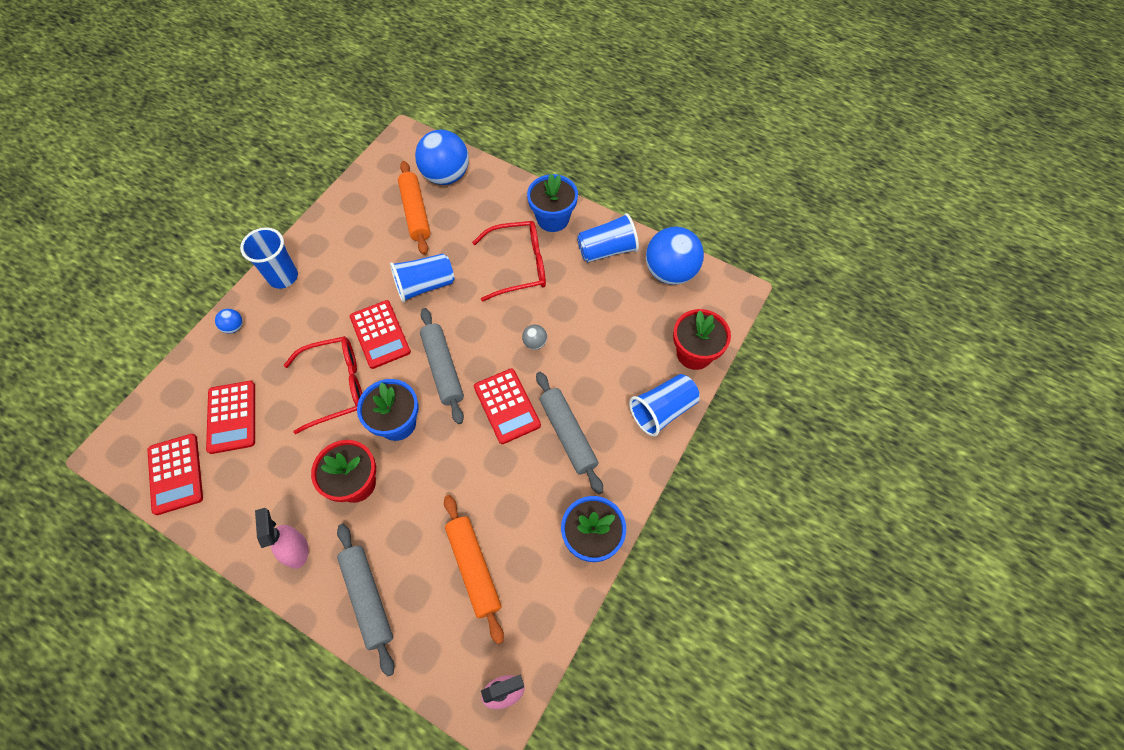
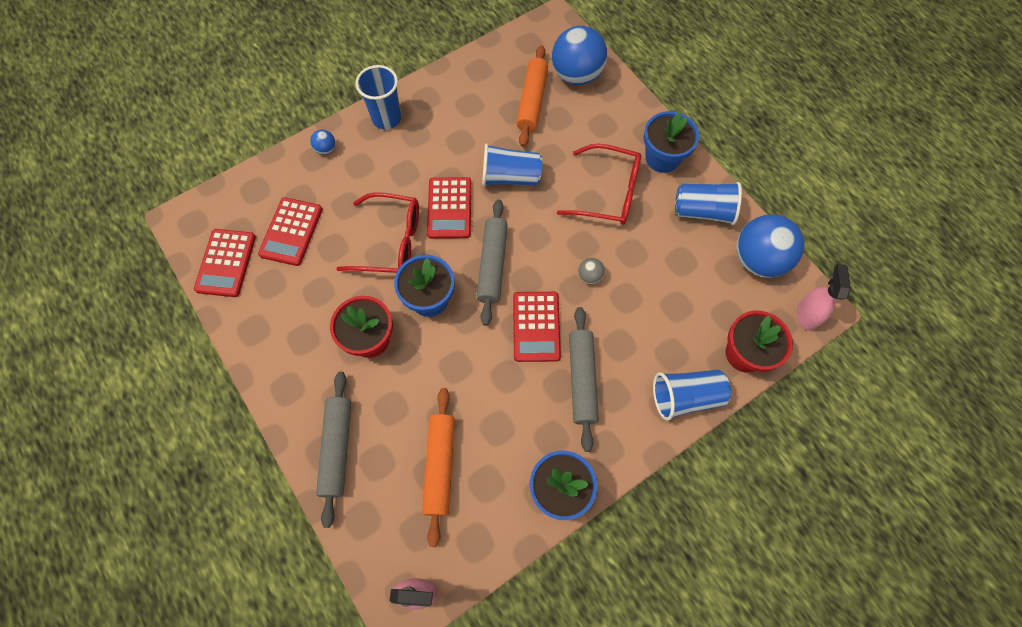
camera: 25 degrees right, 5 degrees up
pink spray bottle [255,508,309,569] -> pink spray bottle moved to [796,264,851,331]

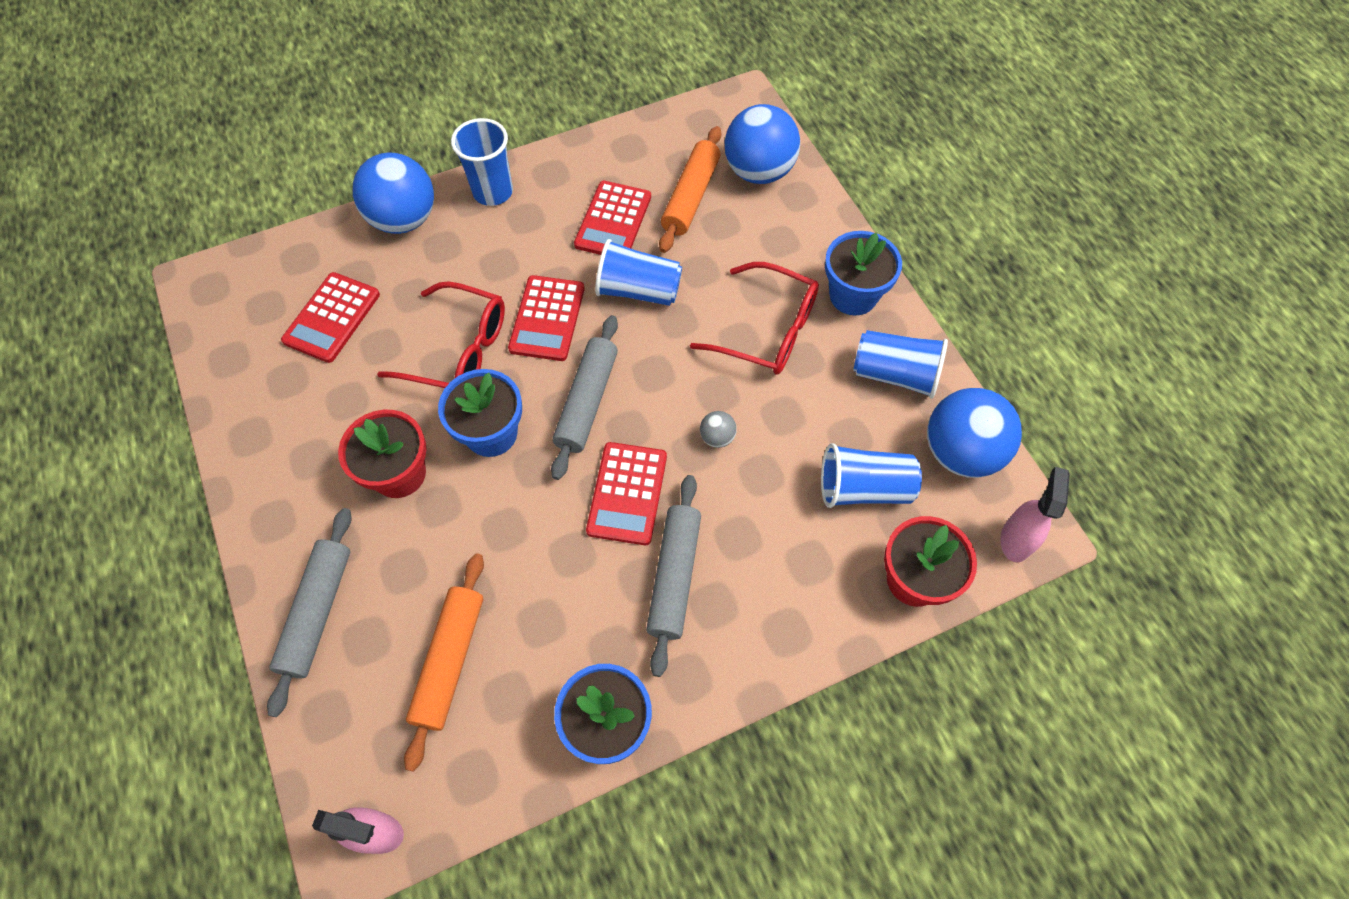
camera: 10 degrees right, 5 degrees down
red calculator [194,229,256,297] -> red calculator moved to [574,181,651,255]
blue ball [310,129,335,154] -> blue ball [353,153,434,234], size x2.36
blue cup [653,370,731,421] -> blue cup moved to [821,443,922,508]

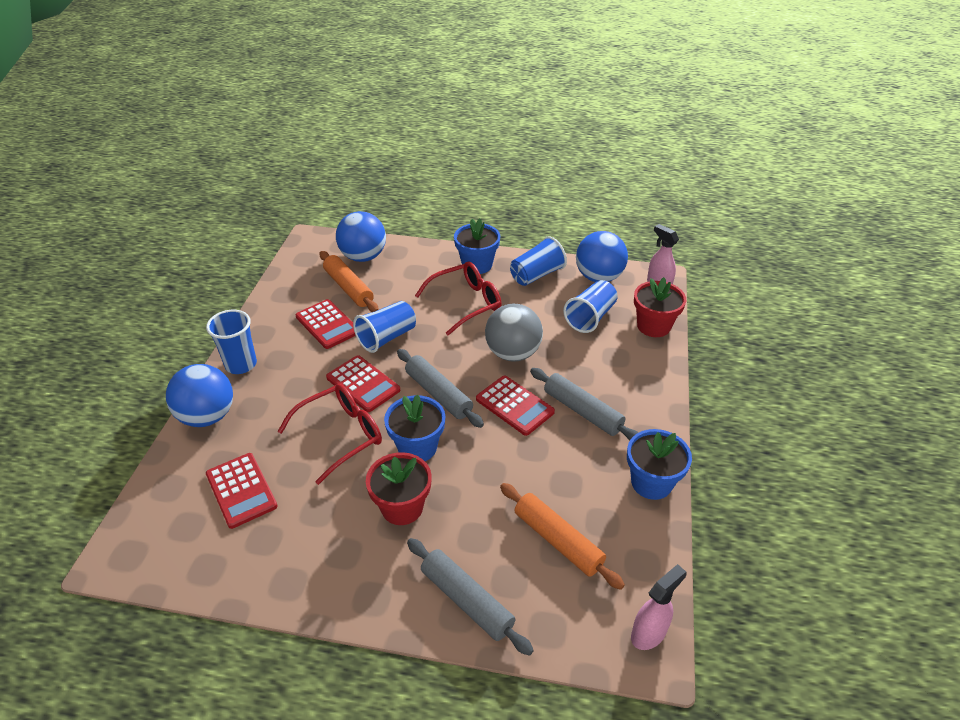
camera: 55 degrees left, 20 degrees down
grey ball [700,411,737,448] -> grey ball [485,304,543,362], size x2.36

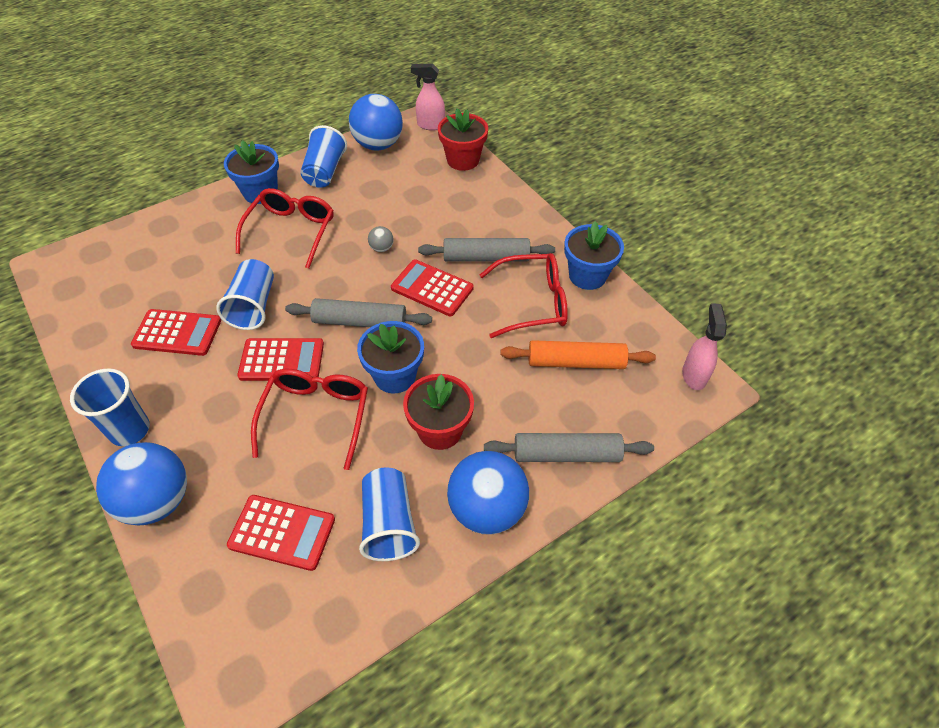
camera: 45 degrees left, 10 degrees up
orange rolling pin [319,251,379,312] -> none
blue ball [336,211,386,262] -> blue ball moved to [447,451,529,535]
red calculator [476,376,555,436] -> red calculator turned 150 degrees counterclockwise [391,259,474,316]
grey ball [485,304,543,362] -> grey ball [368,226,394,252], size x0.42
blue cup [563,280,618,333] -> blue cup moved to [359,467,420,561]
none -> red glasses [480,253,568,338]

